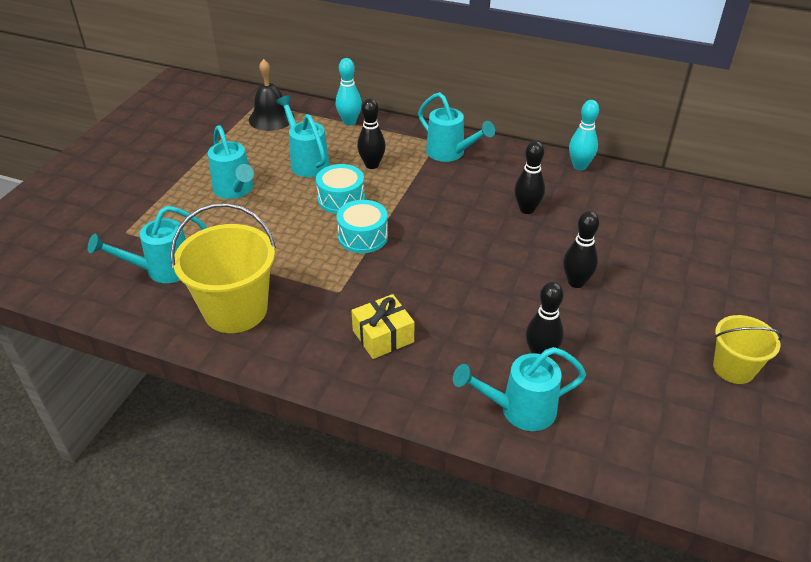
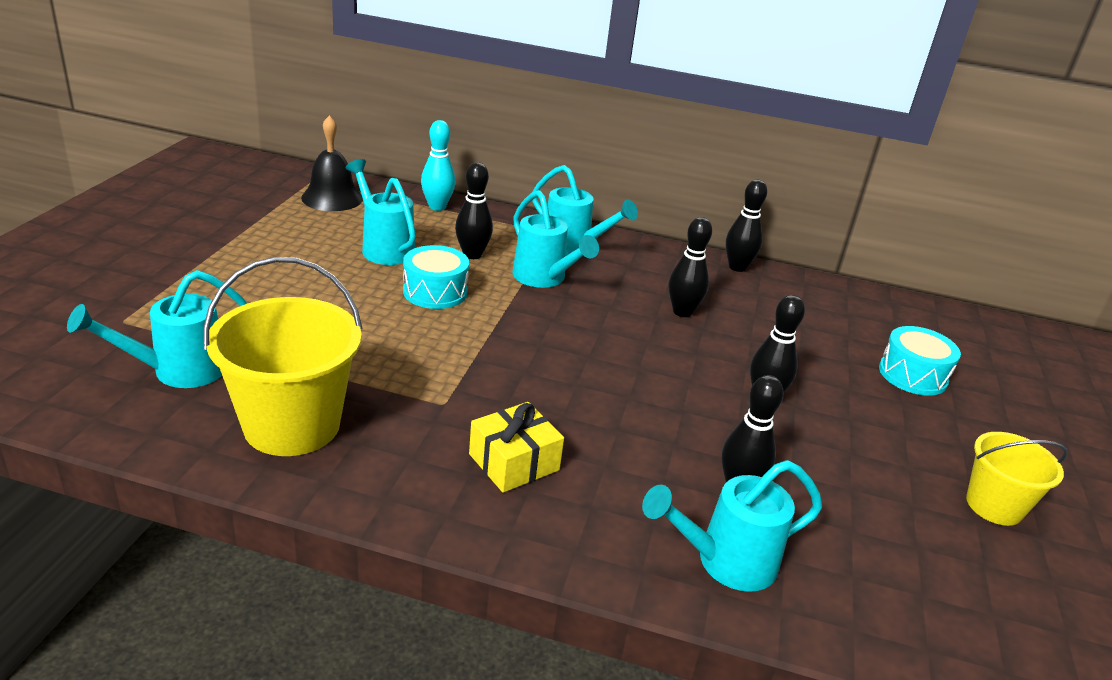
camera: 10 degrees left, 10 degrees down
turquoise watering can [208,125,254,199] -> turquoise watering can moved to [513,190,599,288]
turquoise drum [336,200,388,253] -> turquoise drum moved to [879,326,961,396]
turquoise bowling pin [569,100,599,170] -> black bowling pin [726,179,767,272]

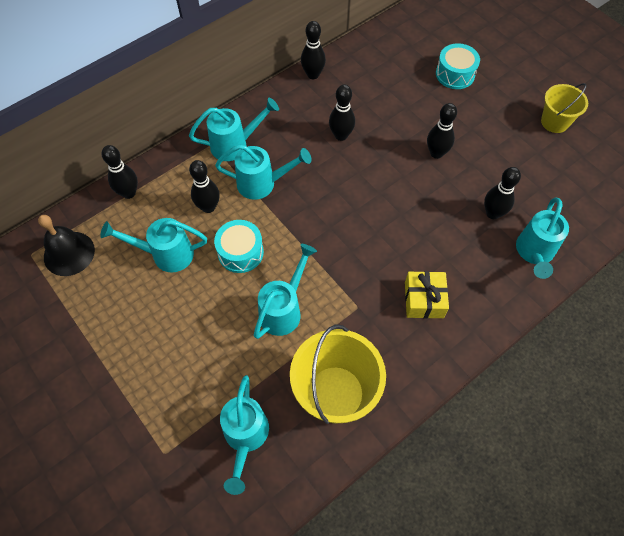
camera: 50 degrees left, 30 degrees up
turquoise bowling pin [421,120,456,211] -> black bowling pin [102,145,138,199]
none -> turquoise watering can [254,244,317,339]

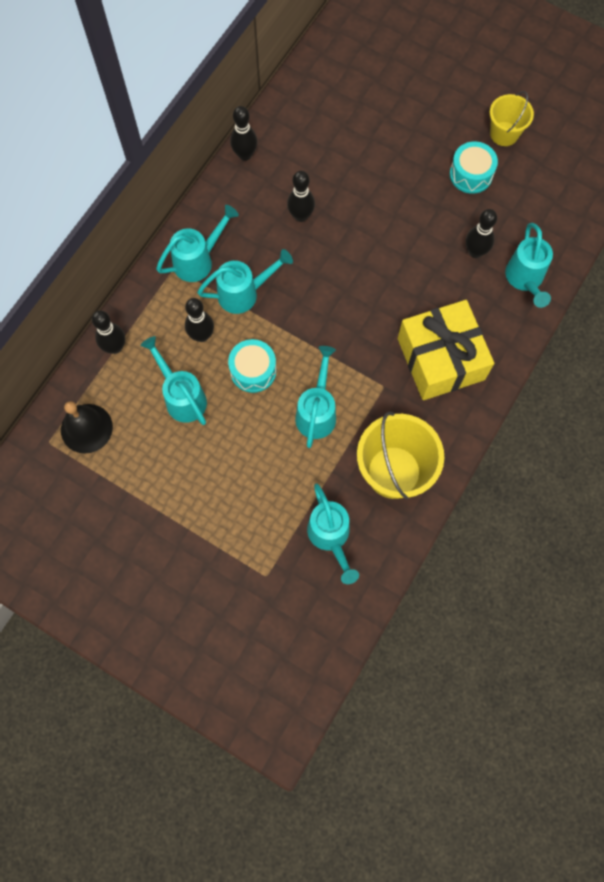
camera: 20 degrees left, 10 degrees up
turquoise watering can [100,218,207,272] -> turquoise watering can turned 75 degrees clockwise [140,336,207,425]
yellow gift [405,271,449,318] -> yellow gift [398,300,494,400], size x1.87
black bowling pin [427,103,457,159] -> none
turquoise drum [436,43,480,89] -> turquoise drum moved to [450,141,498,194]

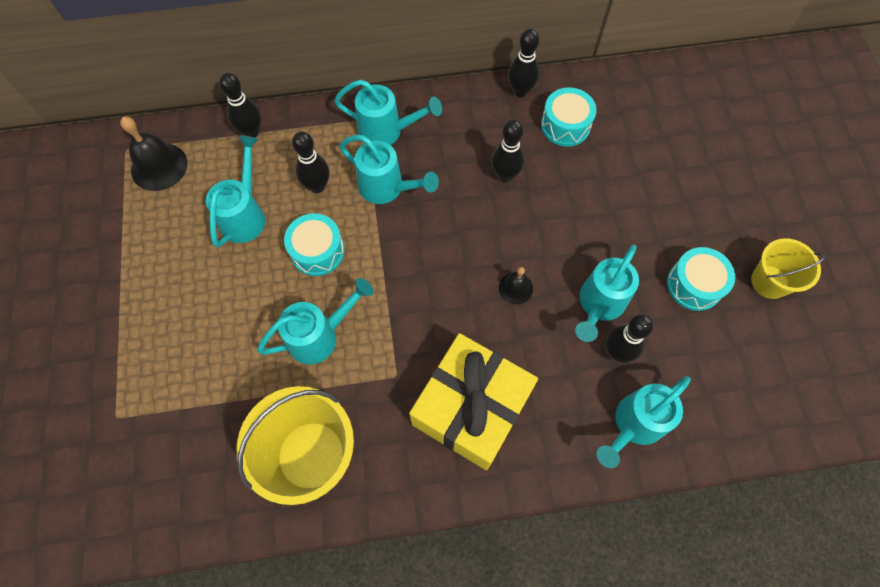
camera: 50 degrees right, 5 degrees down
turquoise watering can [307,483,359,584] -> turquoise watering can moved to [575,244,639,342]
none -> black bell [499,267,533,304]
none -> turquoise drum [541,87,597,147]

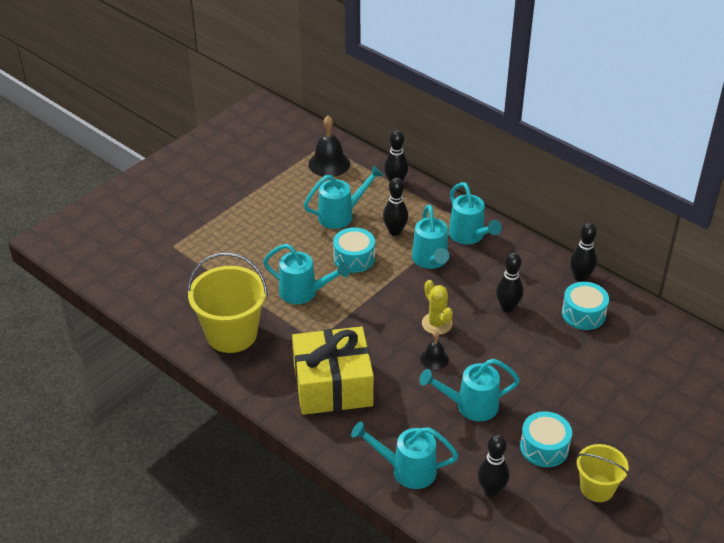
camera: 50 degrees right, 25 degrees down
black bowling pin [606,314,653,363] -> black bowling pin moved to [478,435,509,497]
none -> yellow cactus [422,280,453,335]

